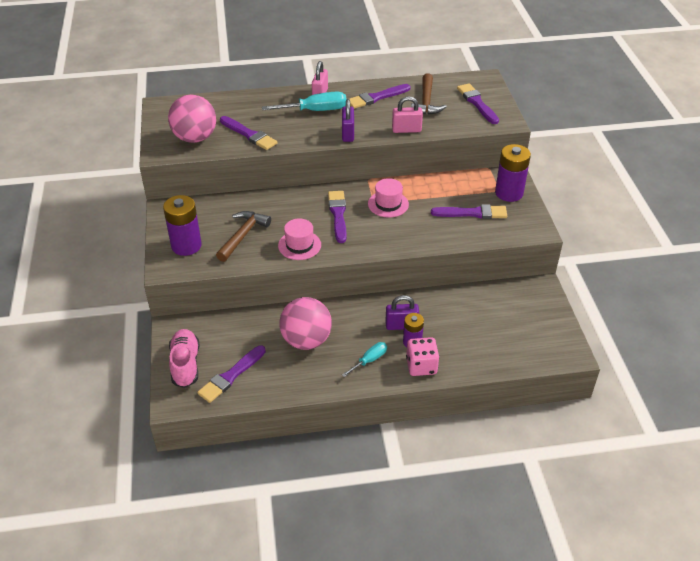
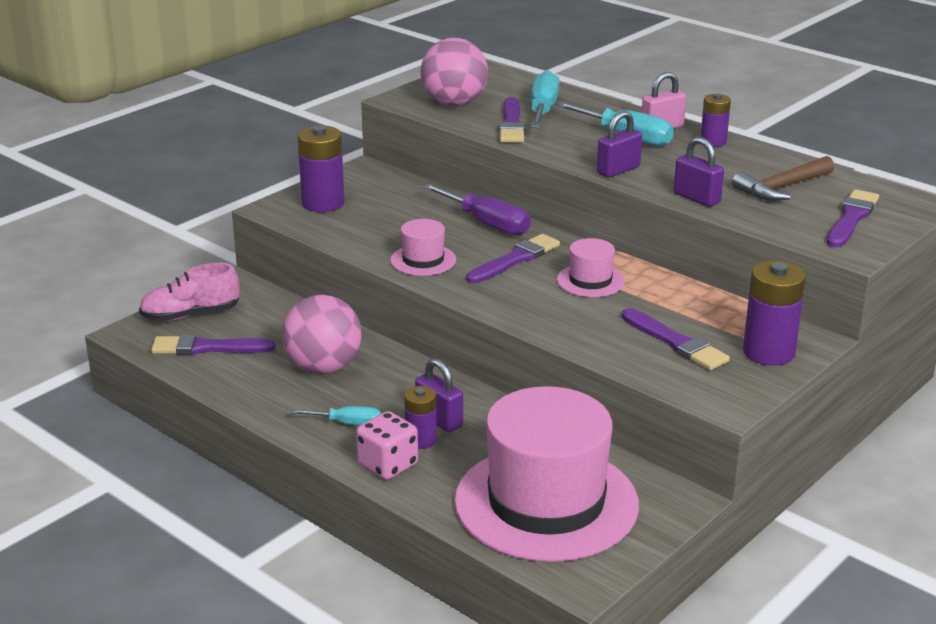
camera: 50 degrees right, 15 degrees down
pink shoe [169,329,199,388] -> pink shoe turned 150 degrees counterclockwise [139,263,239,321]
brown hammer [216,211,271,262] -> none
purple brush [349,84,411,109] -> none
pink padlock [392,96,423,133] -> purple padlock [674,137,724,207]
none -> purple screwdriver [422,184,531,235]
none -> pink hat [454,386,639,562]
none -> turquoise screwdriver [531,70,559,128]
none -> purple battery [701,94,731,147]

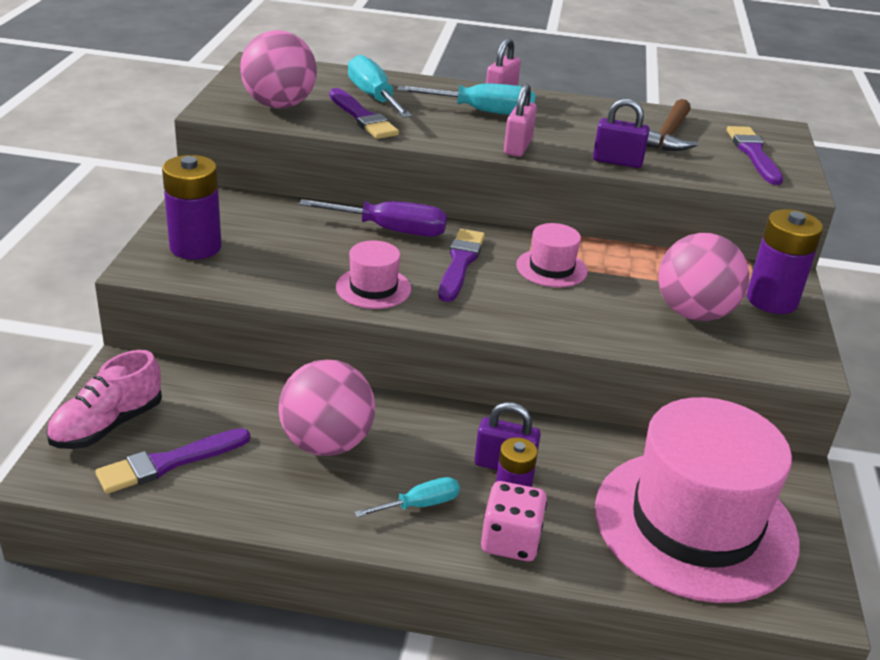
camera: 35 degrees left, 5 degrees up
purple padlock [597,111,642,178] -> pink padlock [504,84,537,157]
purple brush [622,308,730,370] -> pink ball [658,233,749,321]
purple battery [701,94,731,147] -> none

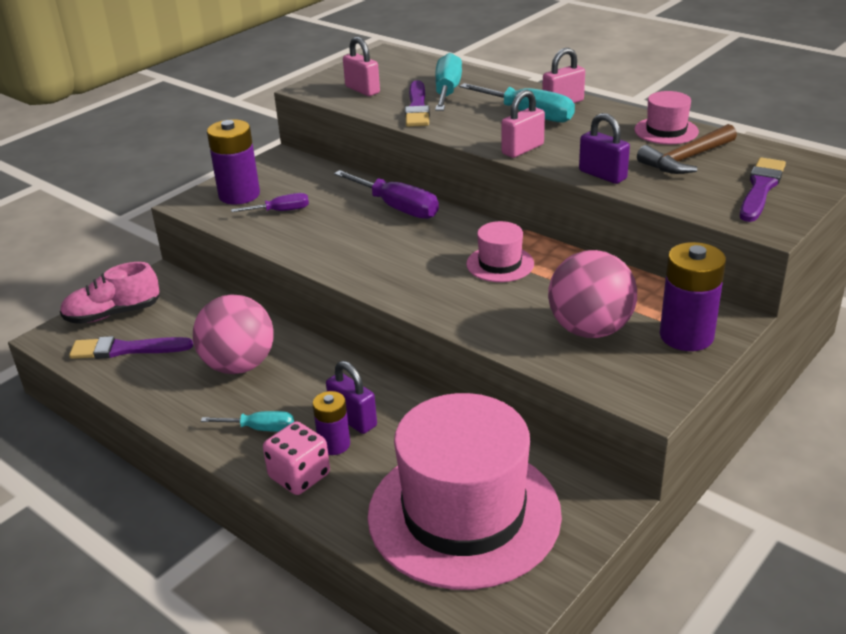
camera: 35 degrees right, 0 degrees up
pink ball [240,30,317,109] -> pink padlock [343,37,380,96]
pink hat [336,241,411,309] -> pink hat moved to [634,91,699,144]
purple brush [438,229,485,302] -> none
none -> purple screwdriver [231,193,309,212]

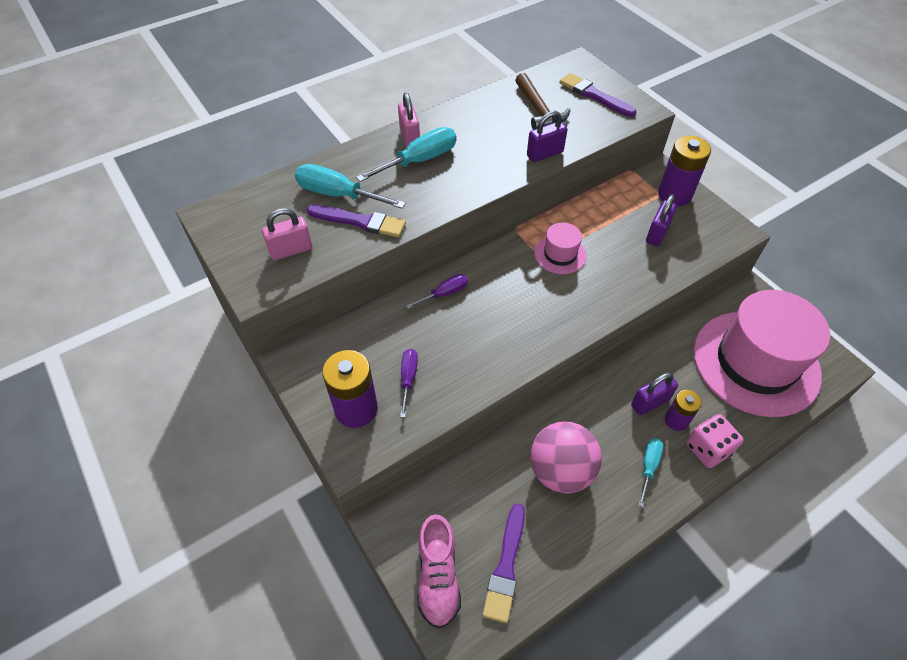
camera: 75 degrees left, 20 degrees up
purple screwdriver [334,170,439,219] -> purple screwdriver [406,274,468,309], size x0.58
pink padlock [501,90,545,158] -> none
pink ball [548,250,637,338] -> purple padlock [646,194,677,247]
pink hat [634,91,699,144] -> none

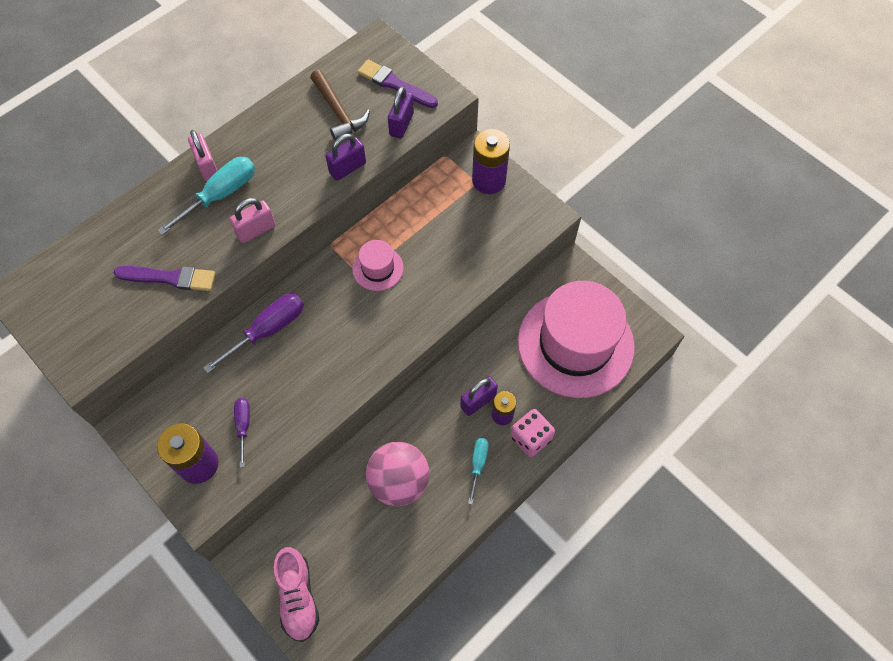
camera: 10 degrees left, 10 degrees up
pink padlock [262,208,312,260] -> pink padlock moved to [230,198,275,243]
turquoise screwdriver [295,164,406,208] -> none
purple screwdriver [406,274,468,309] -> purple screwdriver [203,293,304,373], size x1.72
purple brush [482,503,525,623] -> none
purple padlock [646,194,677,247] -> purple padlock moved to [388,87,414,138]

